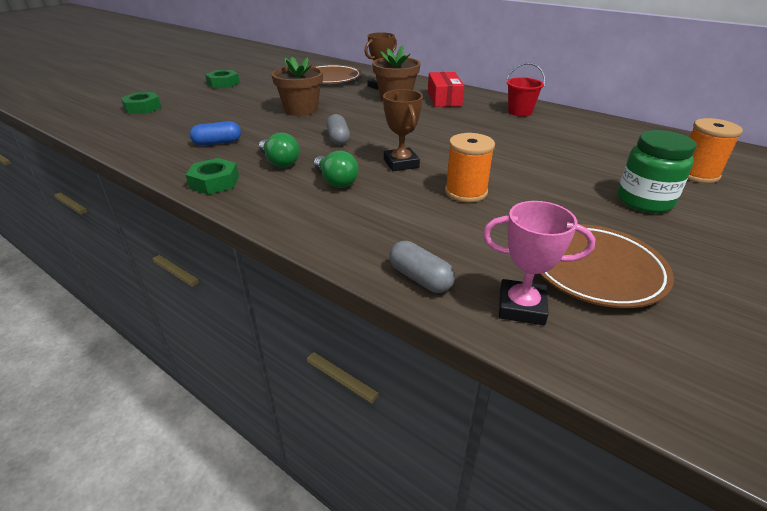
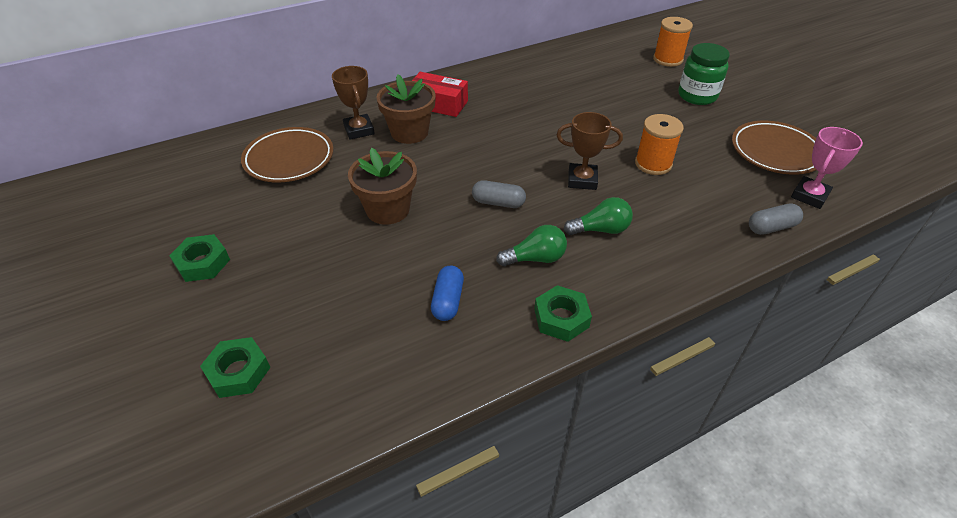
camera: 65 degrees left, 10 degrees up
red bucket [506,63,545,117] -> none

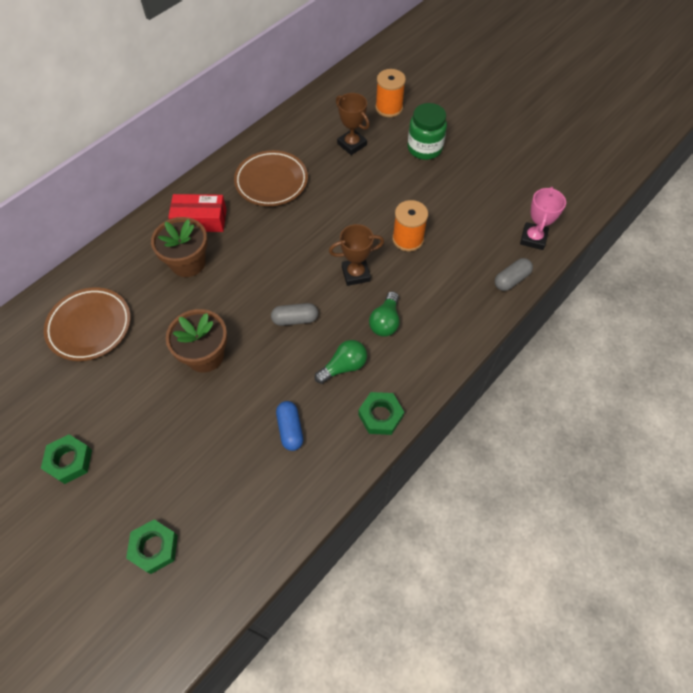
camera: 20 degrees left, 15 degrees up
brown trophy [332,66,375,140] -> brown trophy moved to [336,93,370,155]
green light bulb [564,197,633,235] -> green light bulb turned 135 degrees clockwise [369,291,399,337]
brown plate [732,121,816,175] -> brown plate moved to [234,150,308,206]

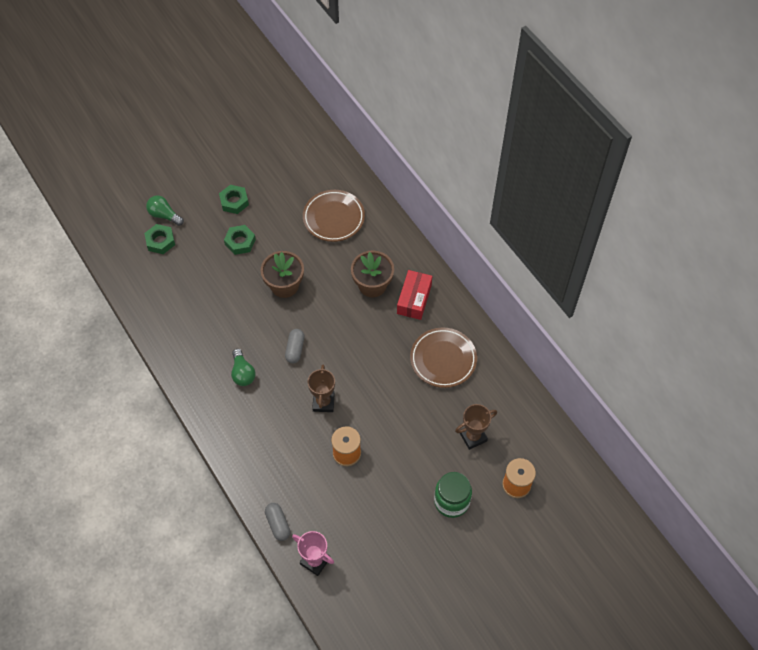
camera: 105 degrees right, 0 degrees up
blue capsule [276,401,303,451] -> none
green nut [358,392,404,435] -> green nut moved to [224,225,256,255]
green light bulb [369,291,399,337] -> green light bulb moved to [146,196,184,226]

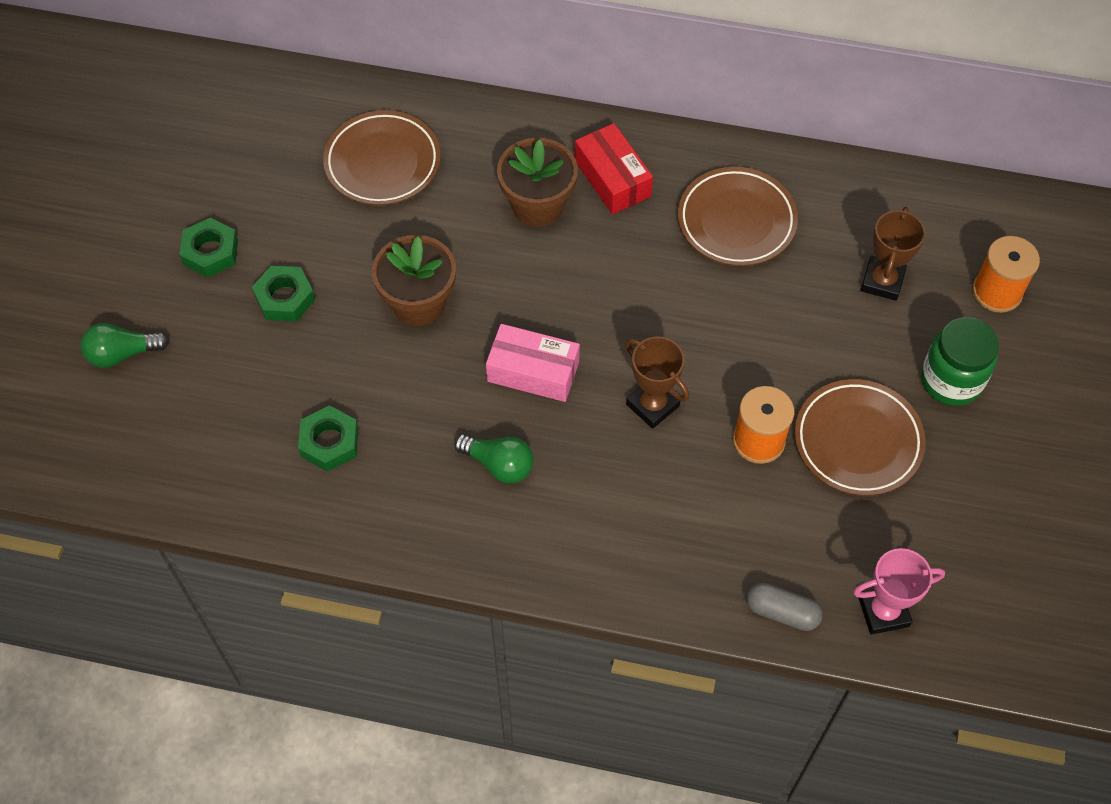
camera: 45 degrees left, 0 degrees up
green nut [144,224,175,254] -> green nut moved to [298,405,359,472]
grey capsule [285,329,305,363] -> pink box [486,324,580,402]
none -> brown plate [795,379,926,496]

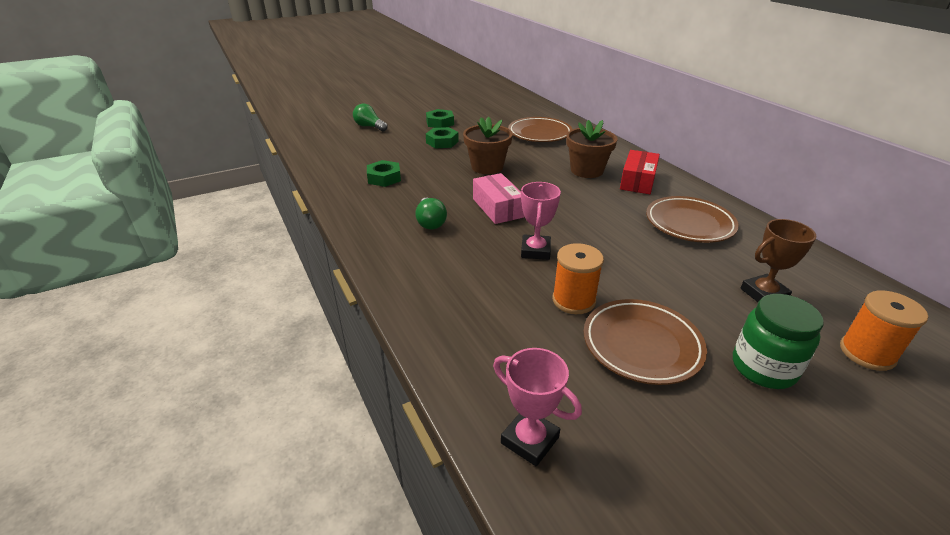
camera: 50 degrees right, 25 degrees down
brown trophy [625,337,689,429] -> pink trophy [521,182,561,260]
grey capsule [747,583,823,631] -> none

